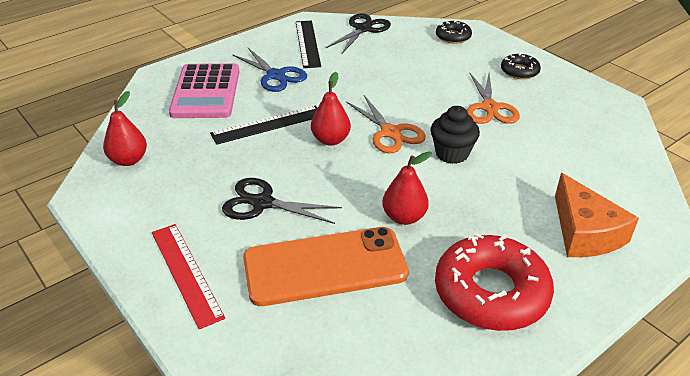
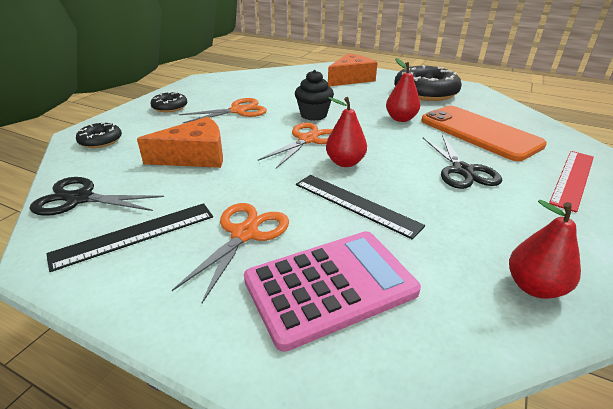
camera: 115 degrees left, 5 degrees down
blue scissors [232,48,307,92] -> orange scissors [172,203,289,303]
red donut [435,233,554,331] -> black donut [394,65,462,101]
none -> orange cheese [137,117,223,168]

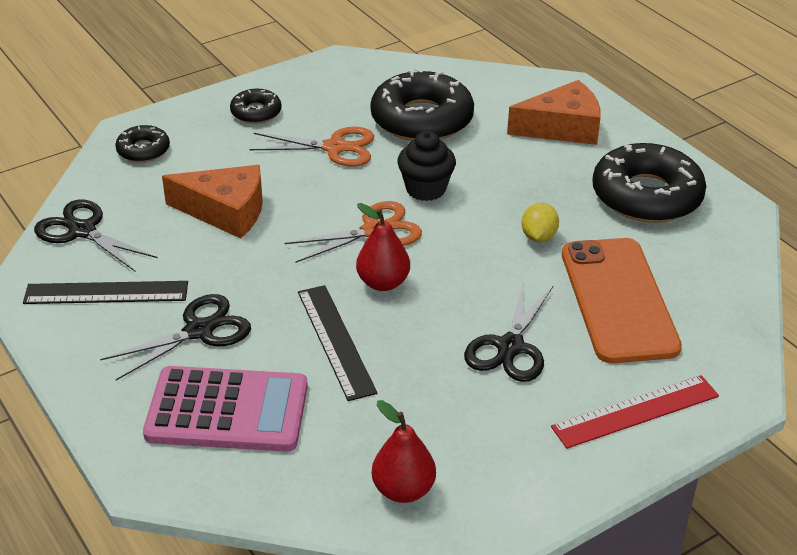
camera: 30 degrees right, 5 degrees up
orange scissors [172,203,289,303] -> black scissors [100,294,251,381]
red pear [386,58,420,122] -> yellow lemon [521,202,559,242]
none -> black donut [370,68,474,141]

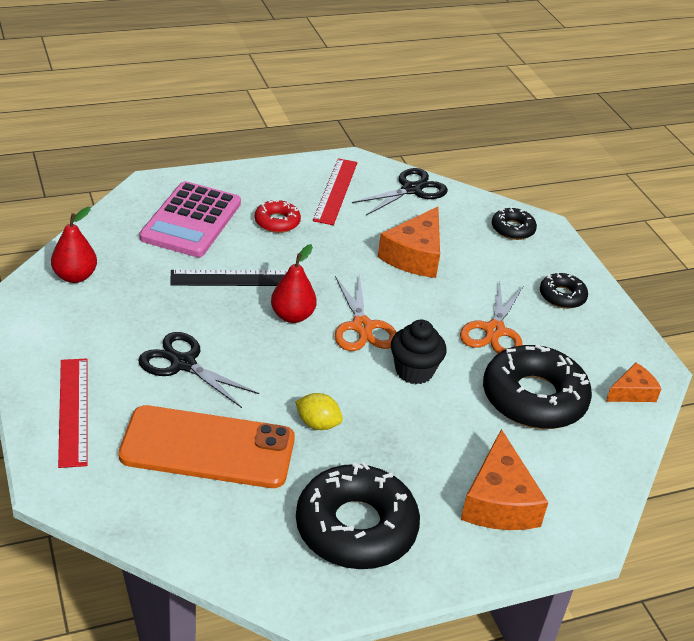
camera: 100 degrees right, 0 degrees up
black ruler [23,281,188,304] -> red ruler [313,158,357,225]
black scissors [100,294,251,381] -> red donut [255,200,301,233]
none -> orange cheese [606,363,662,402]

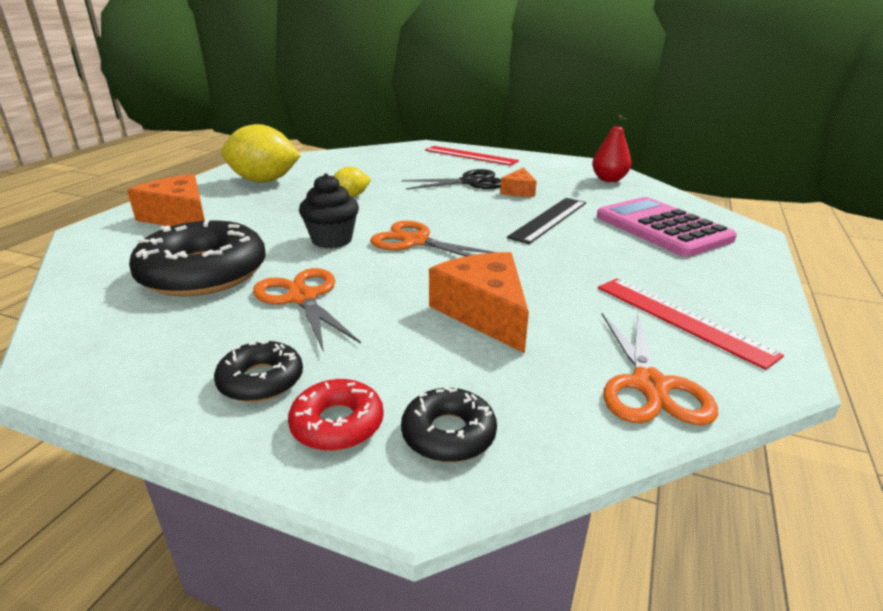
camera: 135 degrees right, 10 degrees down
orange phone [118,405,295,488] -> none
red donut [255,200,301,233] -> red donut moved to [288,379,384,451]
red pear [271,244,317,323] -> none
black donut [296,462,420,569] -> yellow lemon [221,124,301,183]
black scissors [352,168,448,215] -> orange scissors [602,313,718,425]
orange cheese [606,363,662,402] -> orange cheese moved to [500,167,537,197]

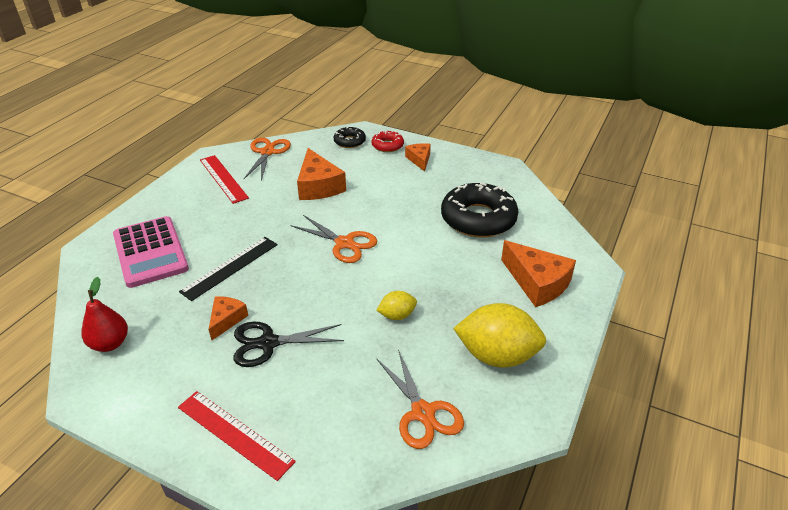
camera: 175 degrees left, 10 degrees up
black donut [214,340,303,402] -> orange cheese [405,143,431,172]
orange scissors [253,268,361,352] -> orange scissors moved to [376,349,464,449]
black cupcake [299,173,359,248] -> none

